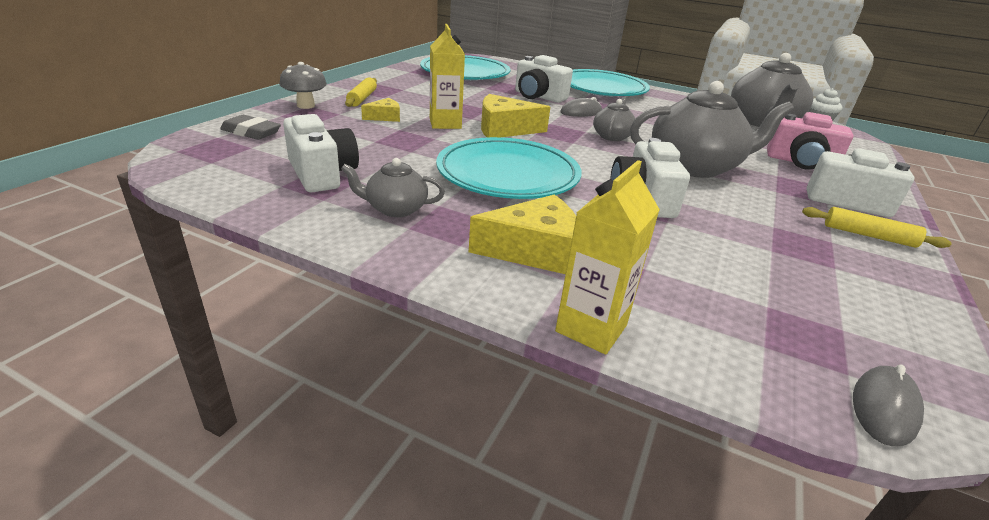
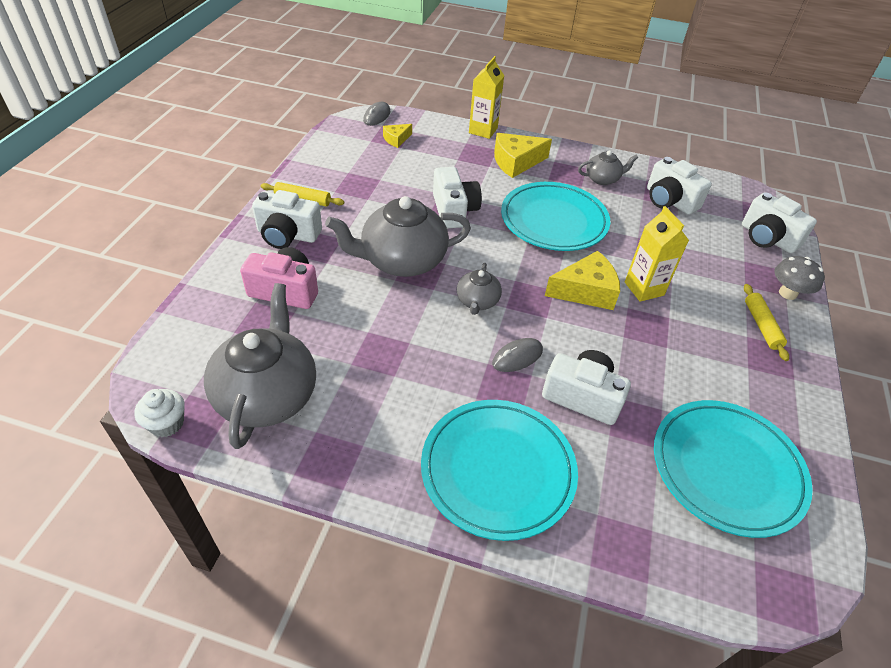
camera: 170 degrees right, 15 degrees up
grey eraser [220,115,281,140] -> white camera [742,192,817,253]
yellow cheese [361,98,400,122] -> yellow cheese moved to [383,124,412,148]

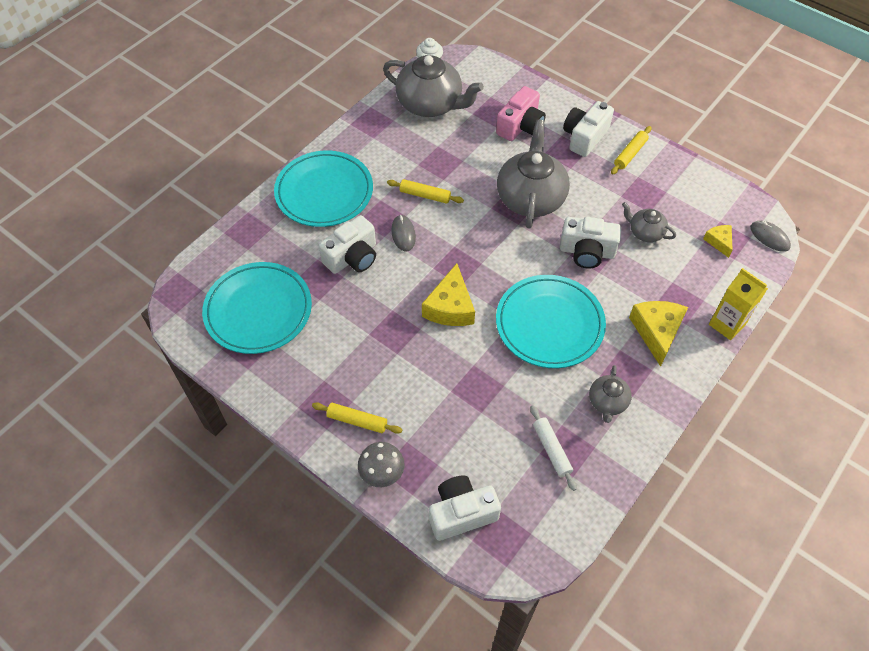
camera: 115 degrees right, 10 degrees up
grey teapot [457,263,502,315] -> grey teapot moved to [622,202,676,242]
yellow carton [625,206,689,302] -> none
white camera [647,157,712,215] -> white rolling pin [530,405,577,491]
none -> yellow rolling pin [387,179,464,204]

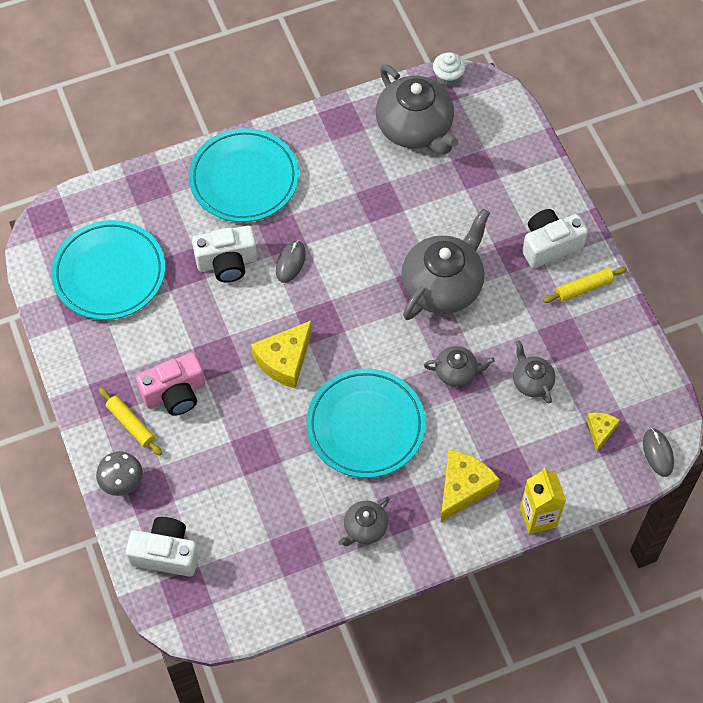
camera: 30 degrees right, 5 degrees up
yellow rolling pin [387,179,464,204] -> none
pink camera [496,86,546,141] -> pink camera moved to [136,353,205,416]
white rolling pin [530,405,577,491] -> none
white camera [560,217,621,269] -> grey teapot [424,346,495,387]

